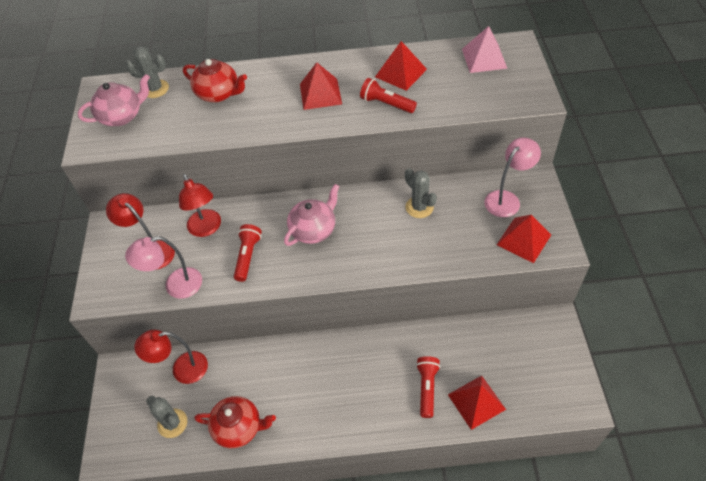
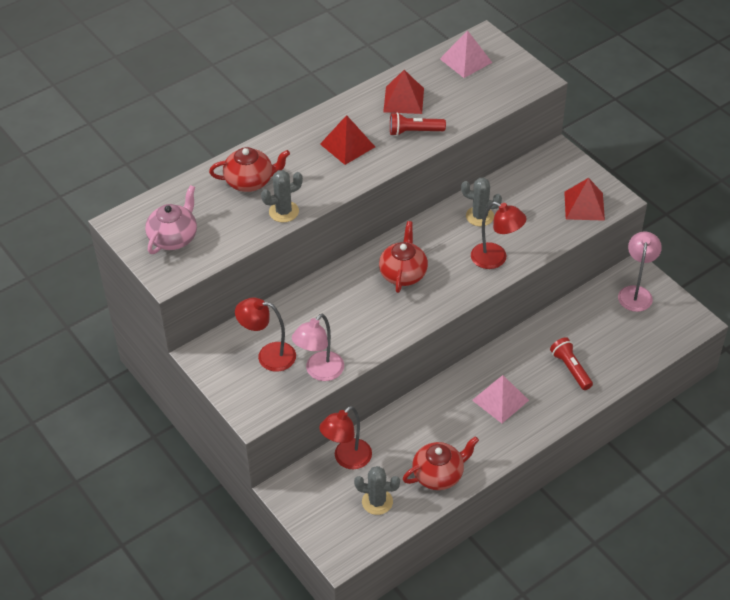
camera: 35 degrees left, 5 degrees down
grey cactus [126,46,169,98] -> grey cactus moved to [261,170,303,222]
red lamp [179,174,221,237] -> red lamp moved to [471,202,527,269]
red flashlight [234,224,262,282] -> none
pink teapot [284,184,340,246] -> red teapot [379,221,428,293]
red pyramid [448,376,506,430] -> none
pink lamp [485,137,541,217] -> pink lamp moved to [618,231,662,312]
none -> pink pyramid [472,375,529,423]

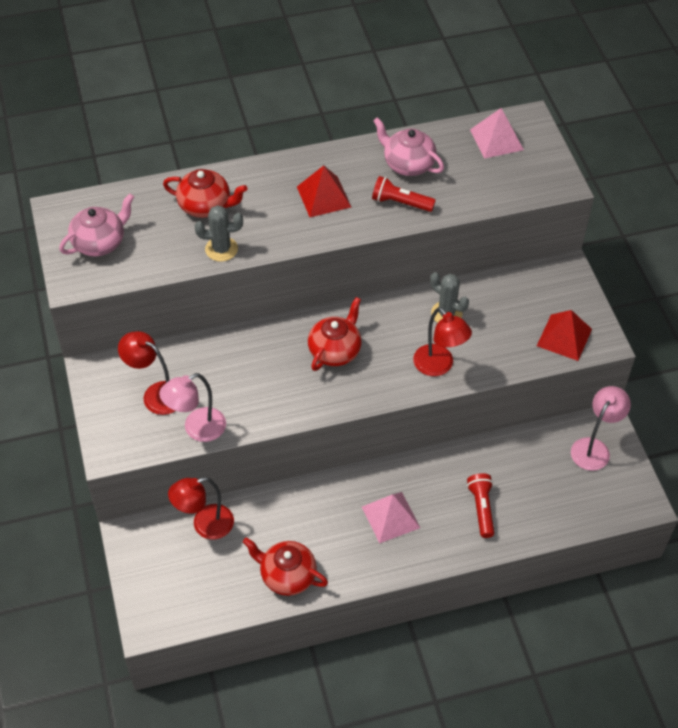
camera: 20 degrees right, 5 degrees up
grey cactus [354,466,400,515] -> none
red pyramid [383,70,424,114] -> pink teapot [373,117,444,176]
red teapot [403,436,479,490] -> red teapot turned 150 degrees counterclockwise [243,538,328,596]

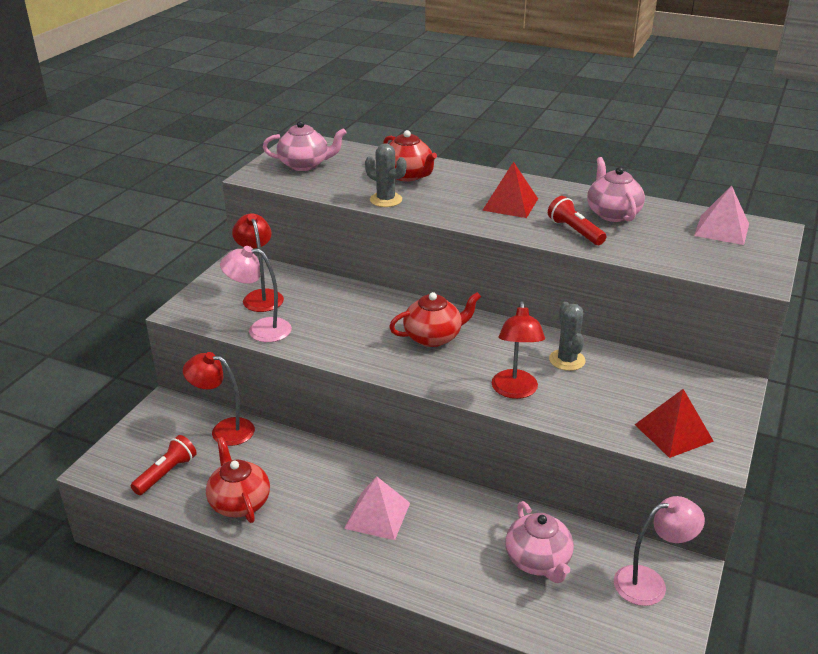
camera: 40 degrees right, 20 degrees down
red flashlight [467,473,494,538] -> red flashlight moved to [131,435,197,495]
none -> pink teapot [505,501,574,583]

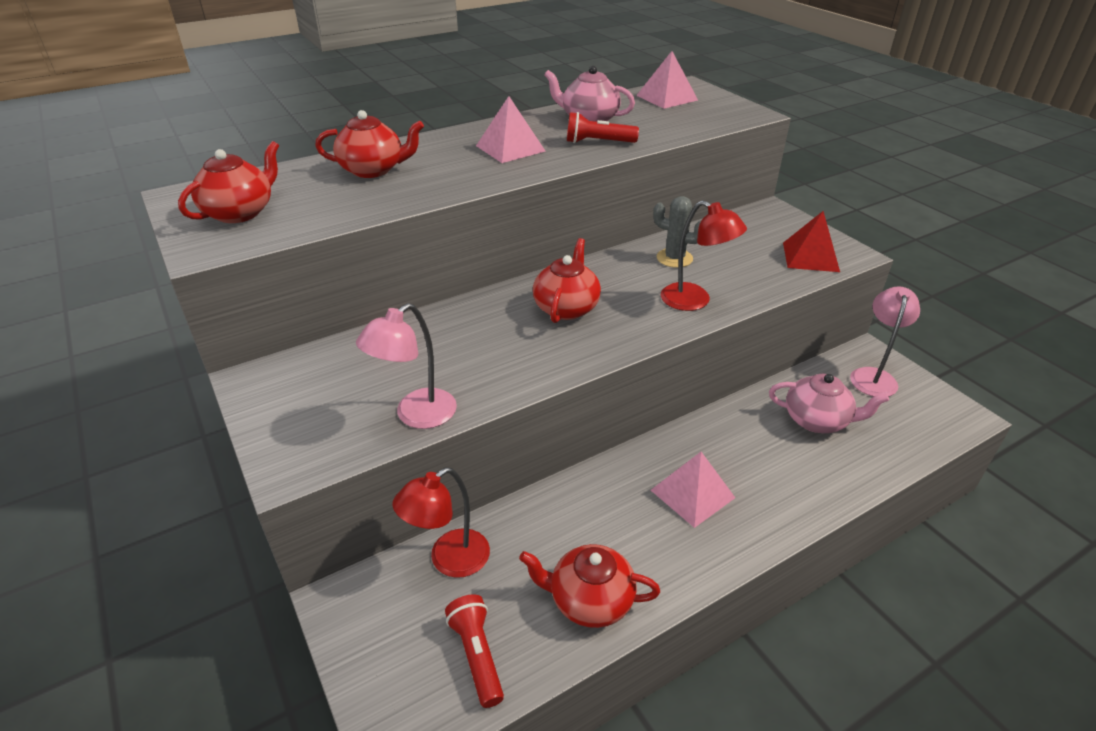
camera: 55 degrees left, 5 degrees up
red lamp [232,213,284,312] -> none
pink teapot [263,121,347,171] -> red teapot [178,141,279,223]
grey cactus [365,143,406,207] -> none
red pyramid [482,162,538,218] -> pink pyramid [476,96,545,163]

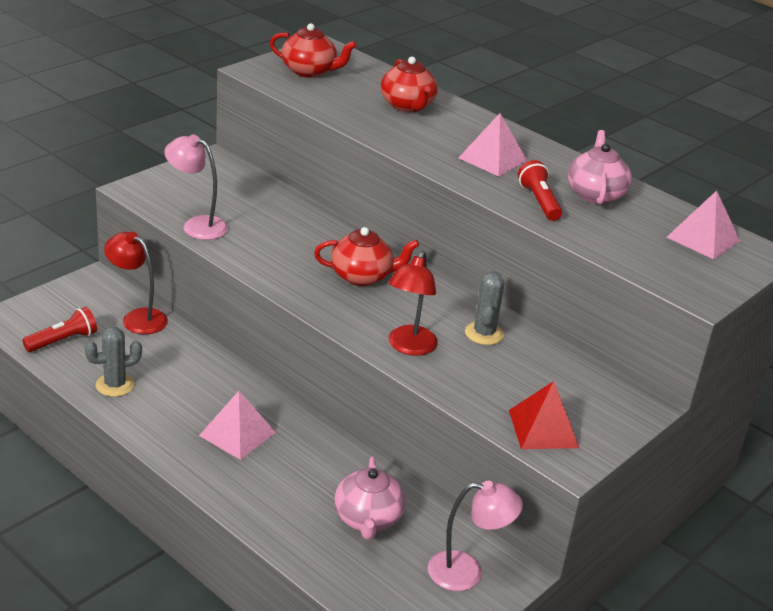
camera: 70 degrees right, 5 degrees down
red teapot [519,544,660,628] -> grey cactus [85,327,142,397]

